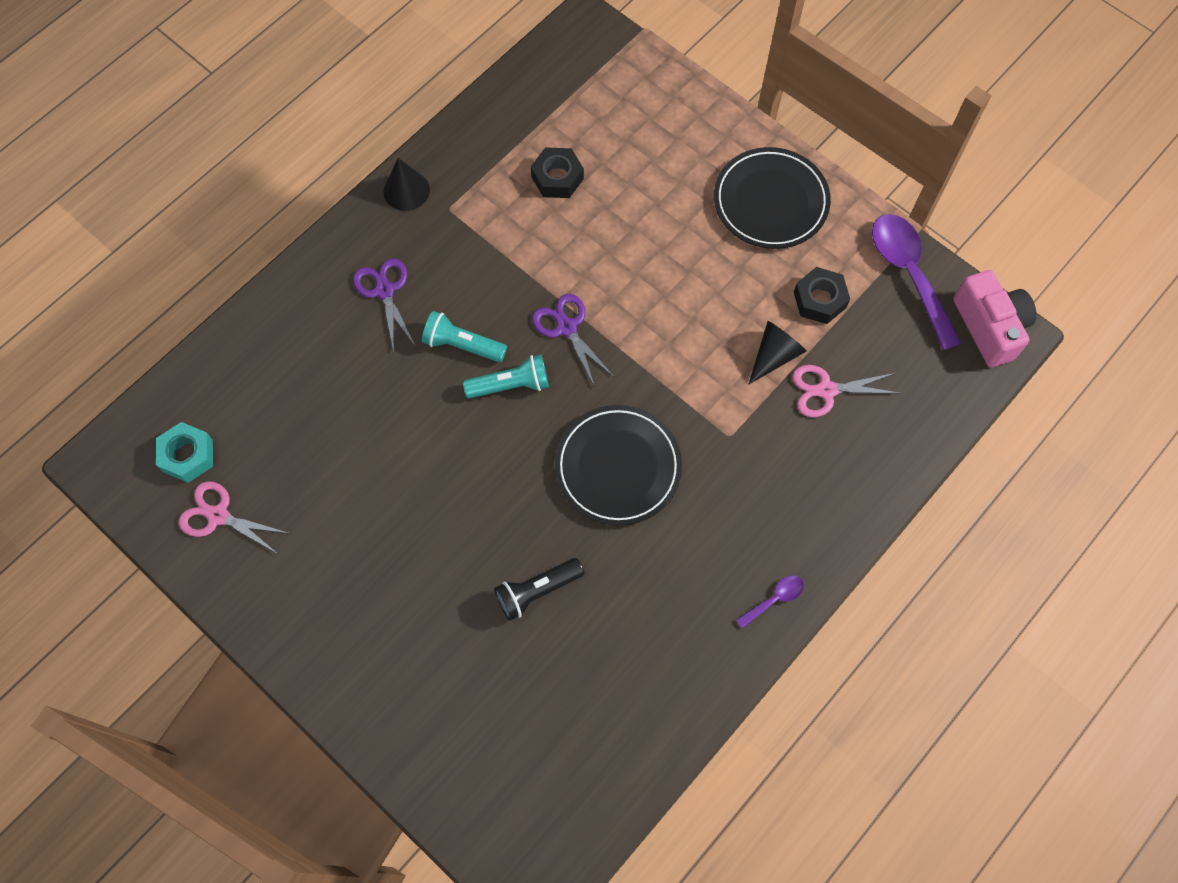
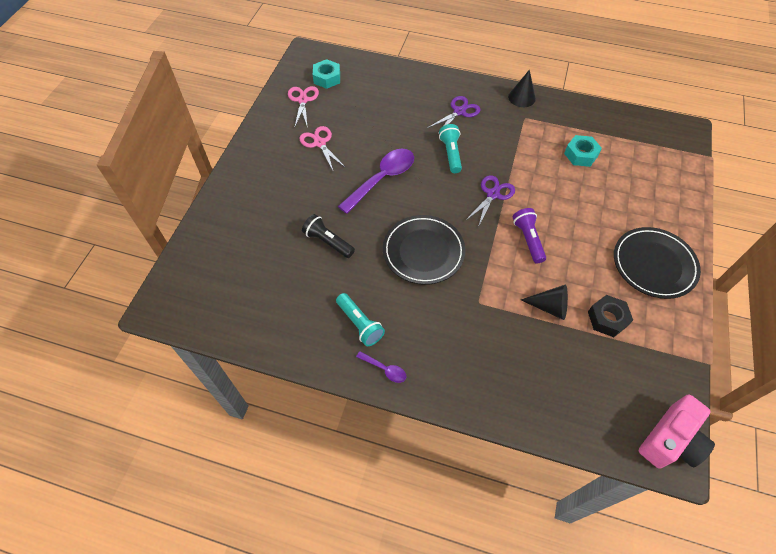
camera: 65 degrees right, 10 degrees down
turquoise flashlight [463,355,549,399] -> turquoise flashlight moved to [336,293,385,346]
black nut [531,147,584,198] -> turquoise nut [564,135,602,167]
pink scissors [792,365,899,417] -> pink scissors moved to [299,126,346,171]
purple spoon [872,214,961,351] -> purple spoon moved to [338,149,414,214]
none -> purple flashlight [513,208,546,263]

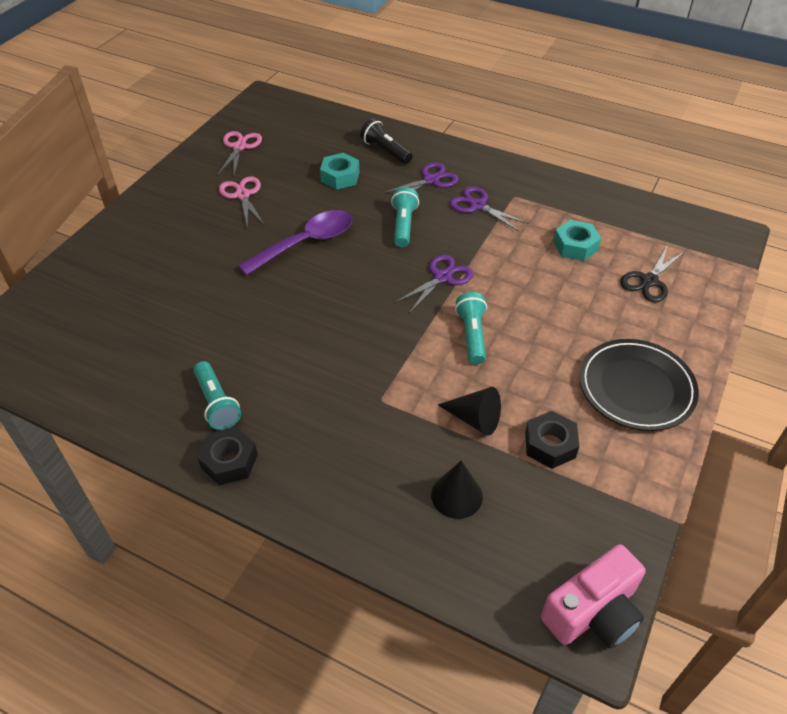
camera: 10 degrees right, 10 degrees down
black flashlight [302,214,355,258] -> black flashlight moved to [360,119,413,164]
turquoise nut [313,59,340,89] -> turquoise nut moved to [320,153,359,190]
purple spoon [356,351,406,383] -> black nut [197,427,258,486]
black plate [383,215,465,285] -> none
black cone [508,70,536,107] -> black cone moved to [431,461,483,519]
purple flashlight [513,208,546,263] -> turquoise flashlight [455,292,487,364]
none -> purple scissors [450,186,529,232]
none -> black scissors [620,245,684,302]

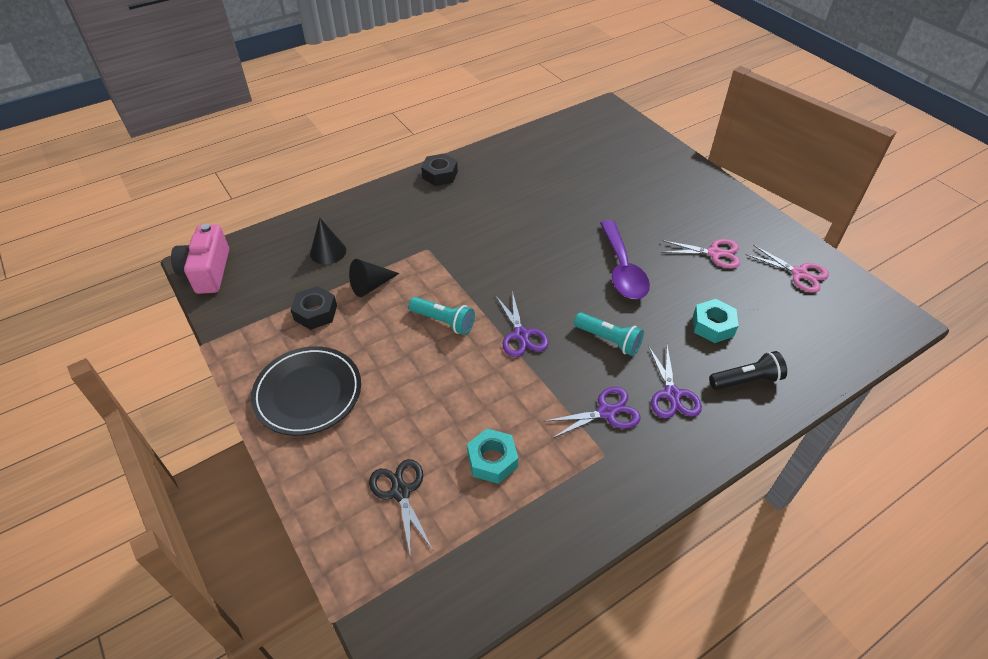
camera: 120 degrees right, 0 degrees up
turquoise flashlight [193,361,241,430] -> none

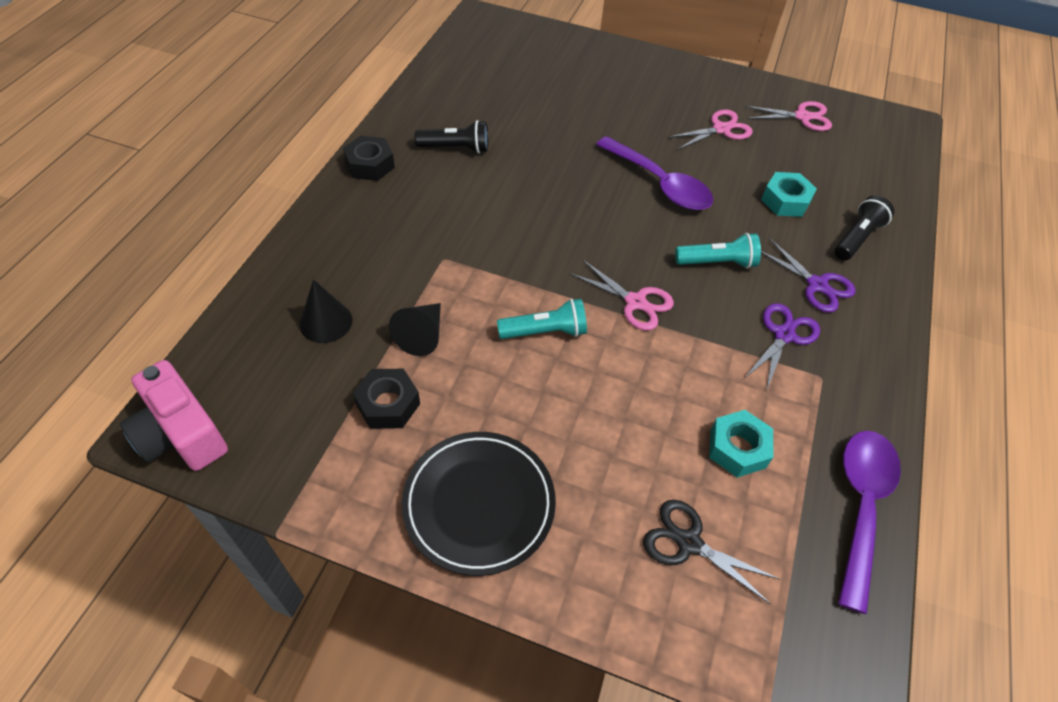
camera: 40 degrees left, 5 degrees up
purple scissors [496,291,549,357] -> pink scissors [570,259,674,330]
none -> black flashlight [415,120,488,153]
none -> purple spoon [838,431,901,614]

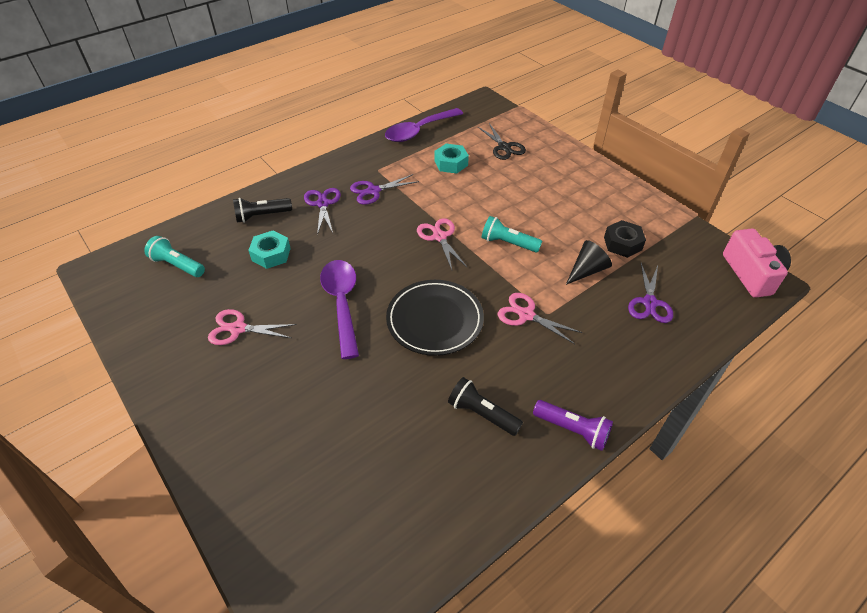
camera: 145 degrees left, 5 degrees down
black cone [299,279,352,343] -> purple scissors [628,263,673,323]
black nut [343,136,395,181] -> purple flashlight [533,400,613,451]
black plate [402,432,556,576] -> black plate moved to [386,280,484,356]
turquoise flashlight [675,233,761,269] -> turquoise flashlight moved to [144,236,205,277]
pink scissors [745,101,832,131] -> pink scissors moved to [498,293,583,344]

